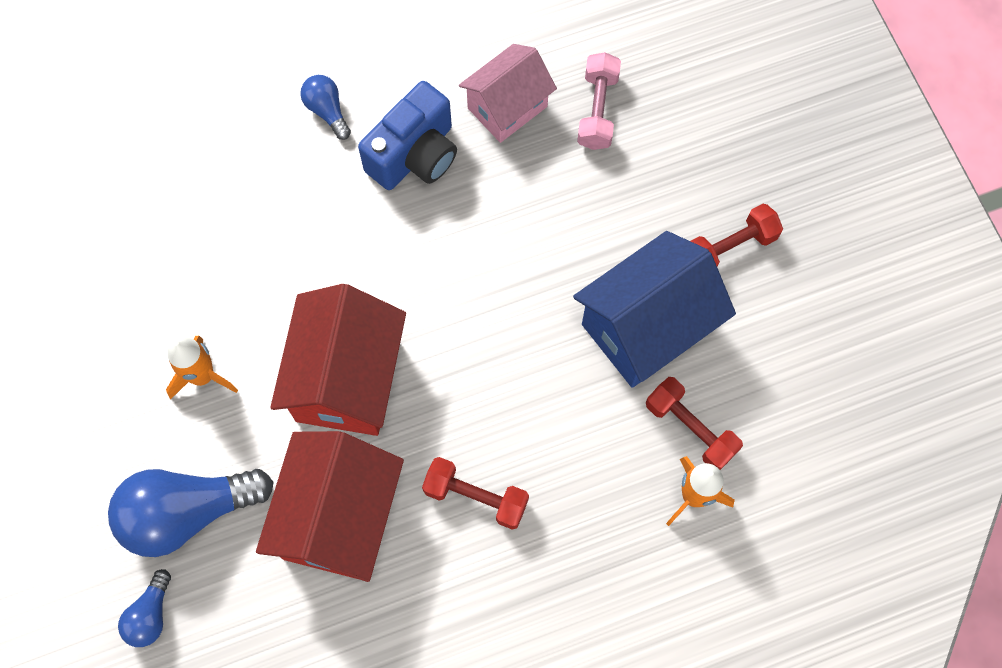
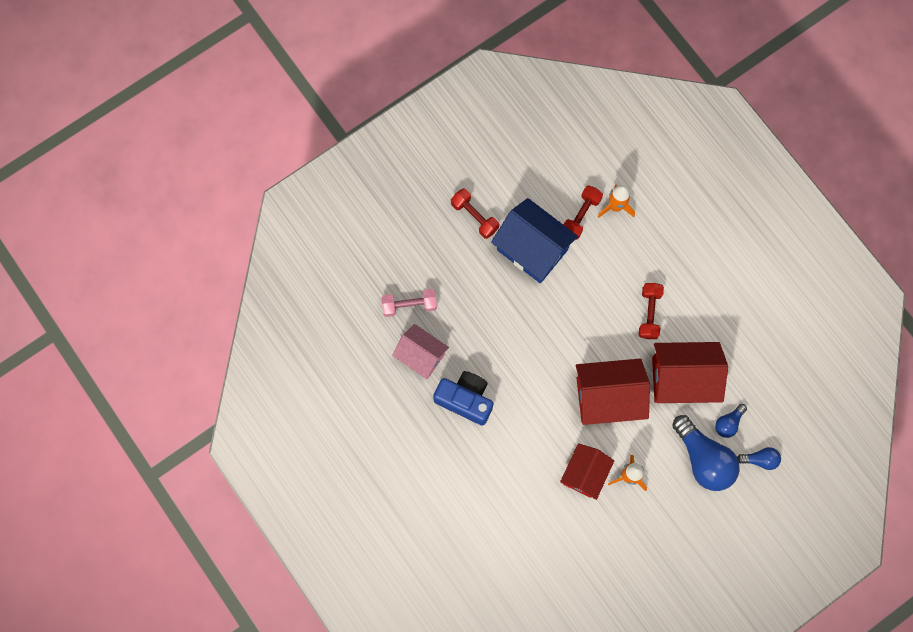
camera: 105 degrees left, 5 degrees up
blue light bulb [300,75,351,140] -> blue light bulb moved to [715,404,747,438]
none -> red house [560,443,614,500]

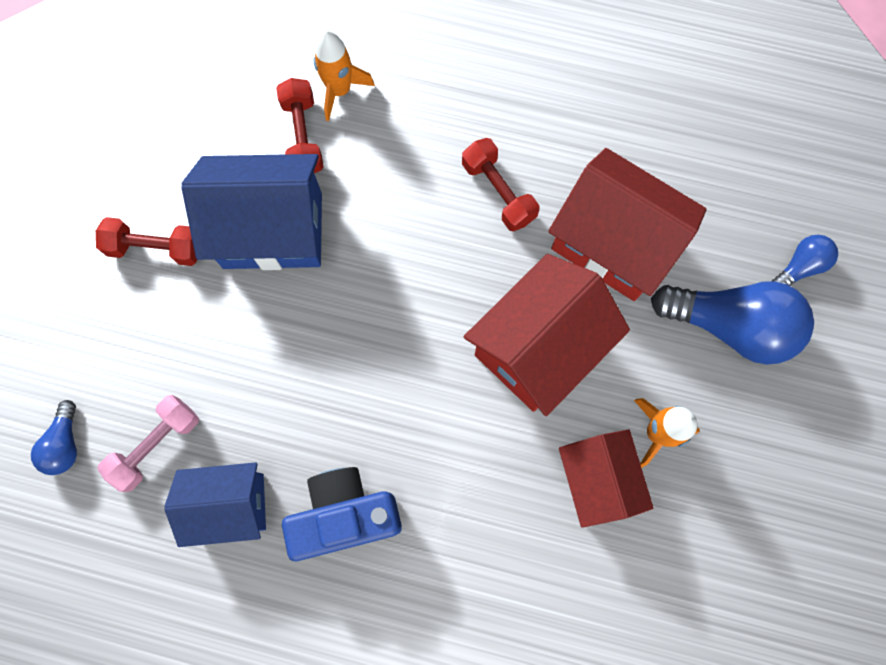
camera: 40 degrees left, 0 degrees up
pink house [392,324,449,379] -> blue house [164,462,266,547]
red house [652,342,728,404] -> red house turned 75 degrees clockwise [548,148,707,301]
blue light bulb [715,404,747,438] -> blue light bulb moved to [31,400,77,475]

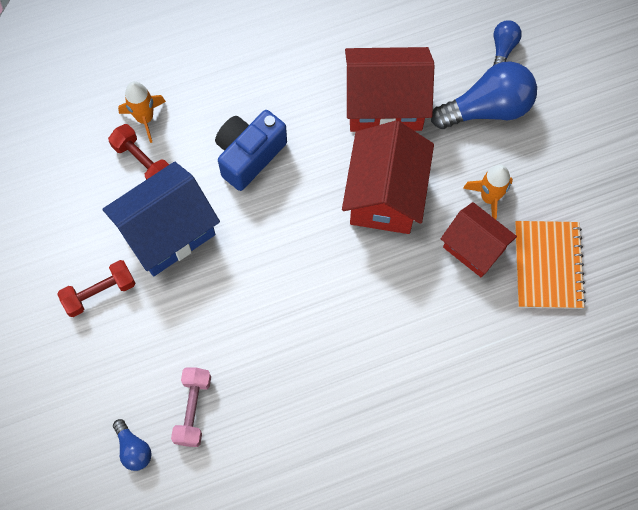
camera: 35 degrees left, 5 degrees down
blue house [164,462,266,547] -> none
blue camera [282,467,402,561] -> blue camera moved to [215,110,287,191]
red dumbbell [462,138,539,232] -> none
none -> orange notebook [515,221,586,309]

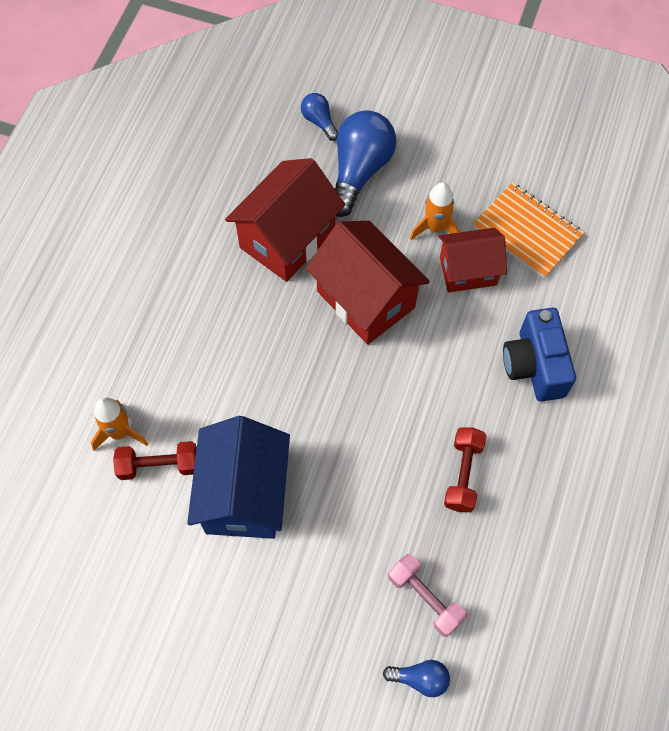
camera: 50 degrees left, 5 degrees down
red dumbbell [57,260,136,317] -> red dumbbell moved to [444,427,486,512]
blue camera [215,110,287,191] -> blue camera moved to [503,308,576,402]

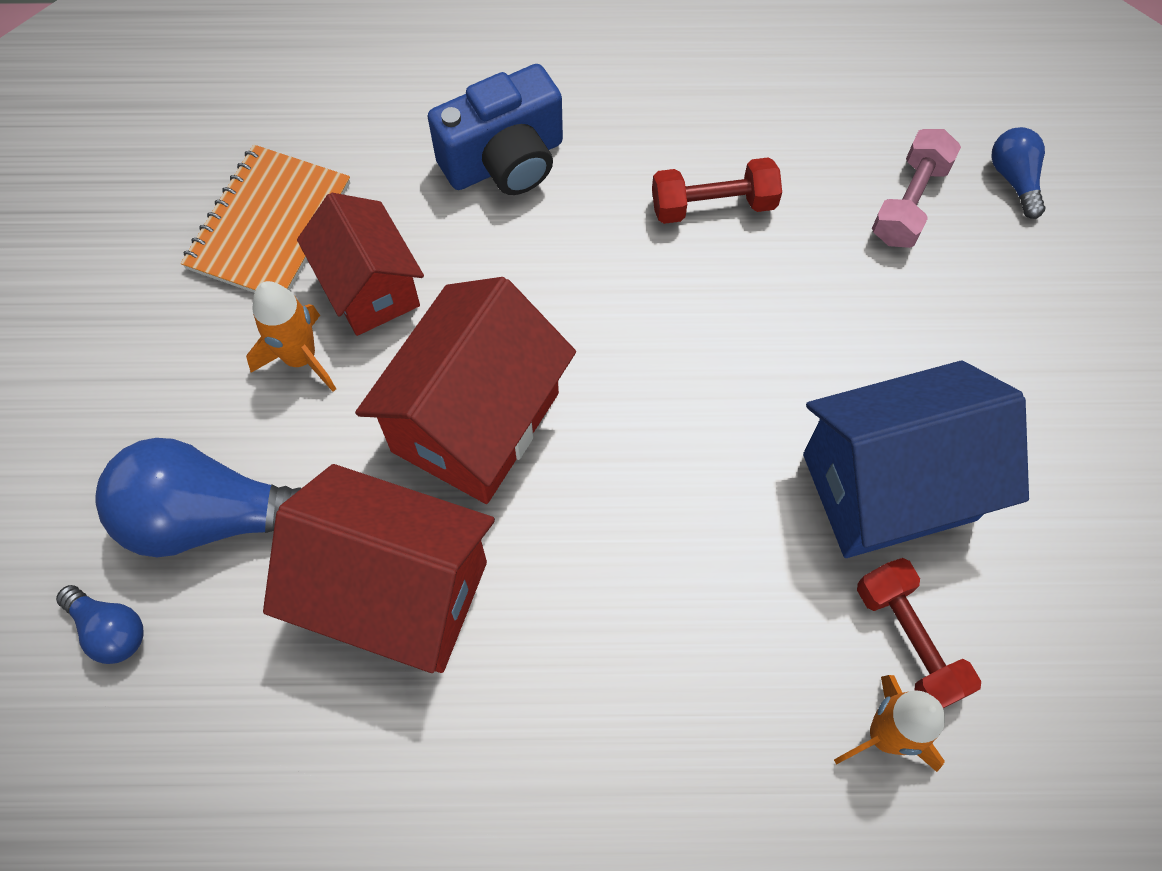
camera: 110 degrees left, 0 degrees up
blue light bulb [301,93,338,141] -> blue light bulb turned 90 degrees counterclockwise [56,585,143,664]

